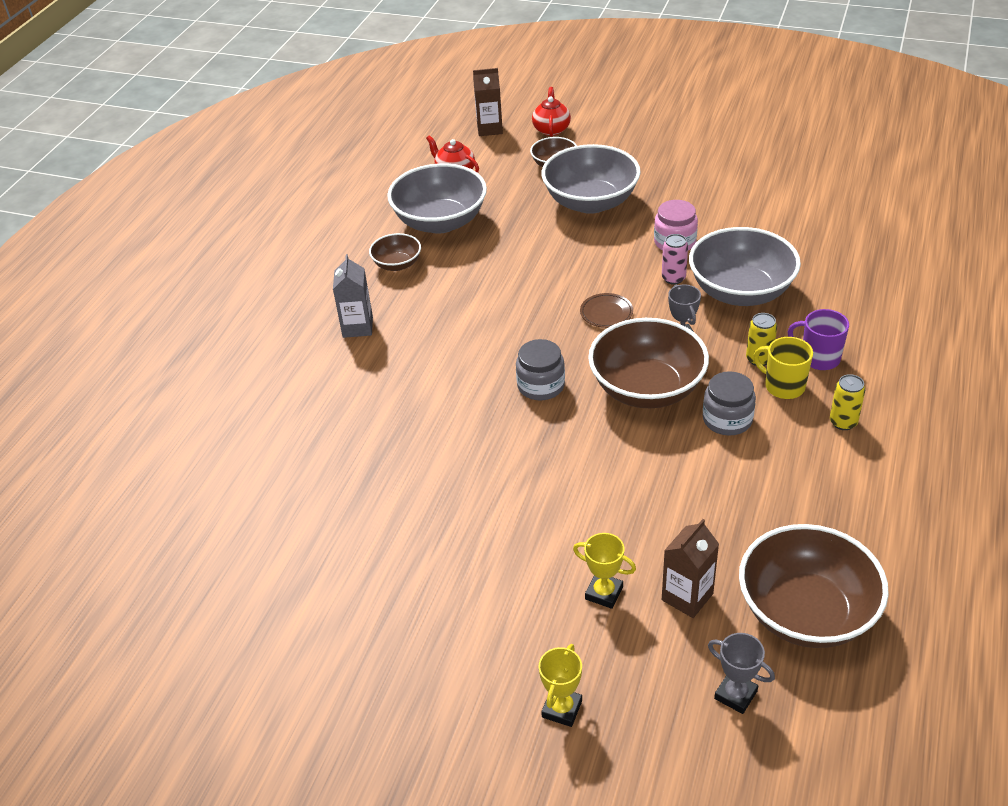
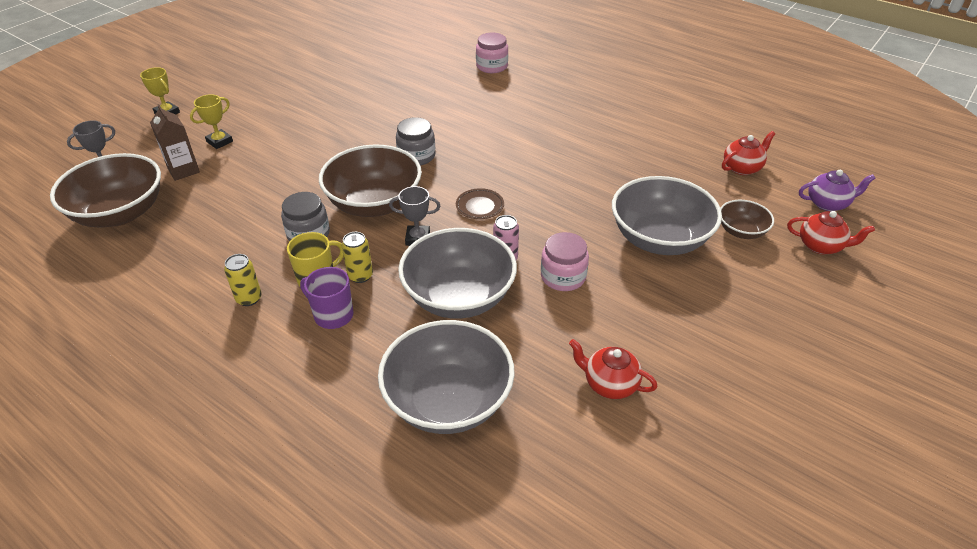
camera: 105 degrees right, 0 degrees up
grey carton [333,254,373,338] -> none
brown bowl [369,233,421,271] -> none
grey bowl [387,163,487,234] -> grey bowl moved to [378,320,515,434]
brown carton [473,68,503,136] -> purple teapot [799,170,876,211]
purple mug [788,309,849,370] -> purple mug turned 105 degrees counterclockwise [300,267,354,329]
none -> pink jar [476,33,508,73]
none -> red teapot [569,339,657,399]

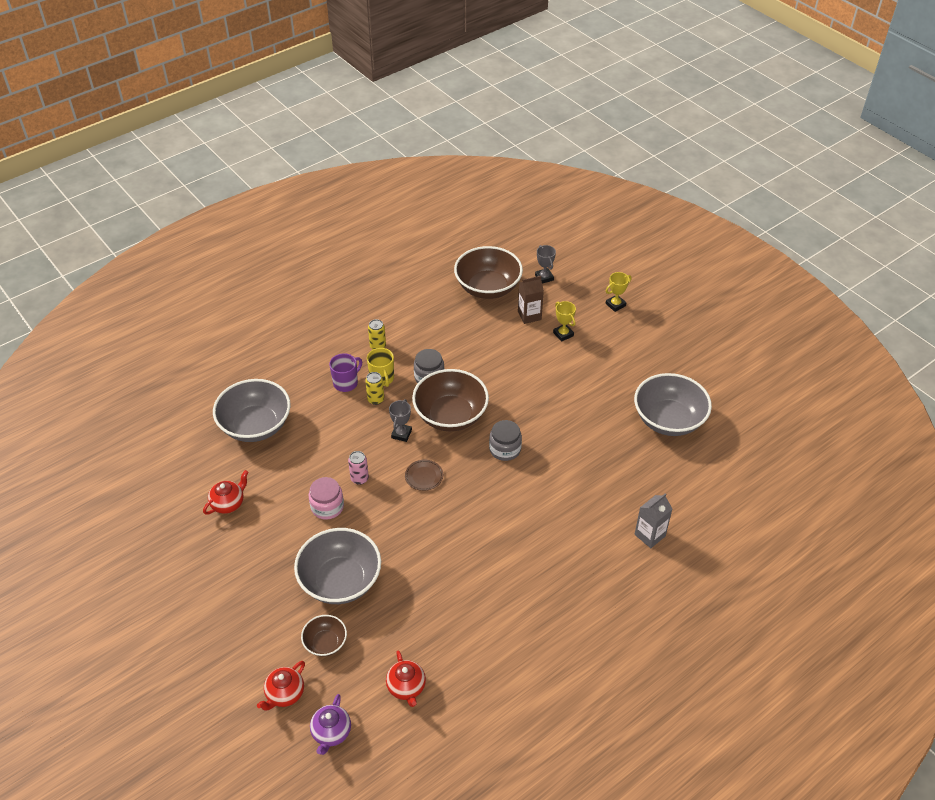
camera: 105 degrees right, 5 degrees up
grey bowl [398,228,517,319] -> grey bowl moved to [634,373,712,436]
pink jar [476,33,508,73] -> grey carton [634,493,672,548]

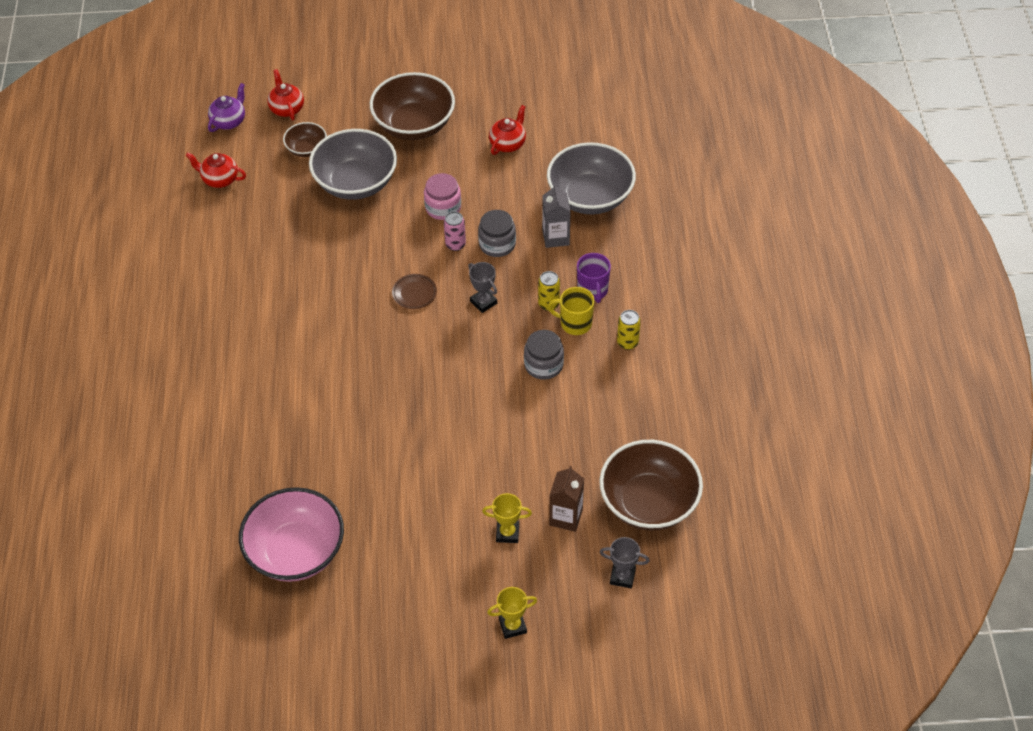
camera: 125 degrees right, 5 degrees up
red teapot [203,470,248,515] -> red teapot turned 135 degrees counterclockwise [489,105,526,155]
purple teapot [310,694,351,755] -> purple teapot turned 75 degrees clockwise [208,83,245,132]
brown bowl [412,369,489,431] -> brown bowl moved to [370,72,455,140]
grey jar [489,420,522,461] -> grey jar moved to [478,210,516,257]
yellow trophy [606,272,631,312] -> yellow trophy turned 75 degrees clockwise [487,587,537,639]
grey bowl [634,373,712,436] -> pink bowl [239,487,344,582]
grey carton [634,493,672,548] -> grey carton moved to [542,184,571,248]

